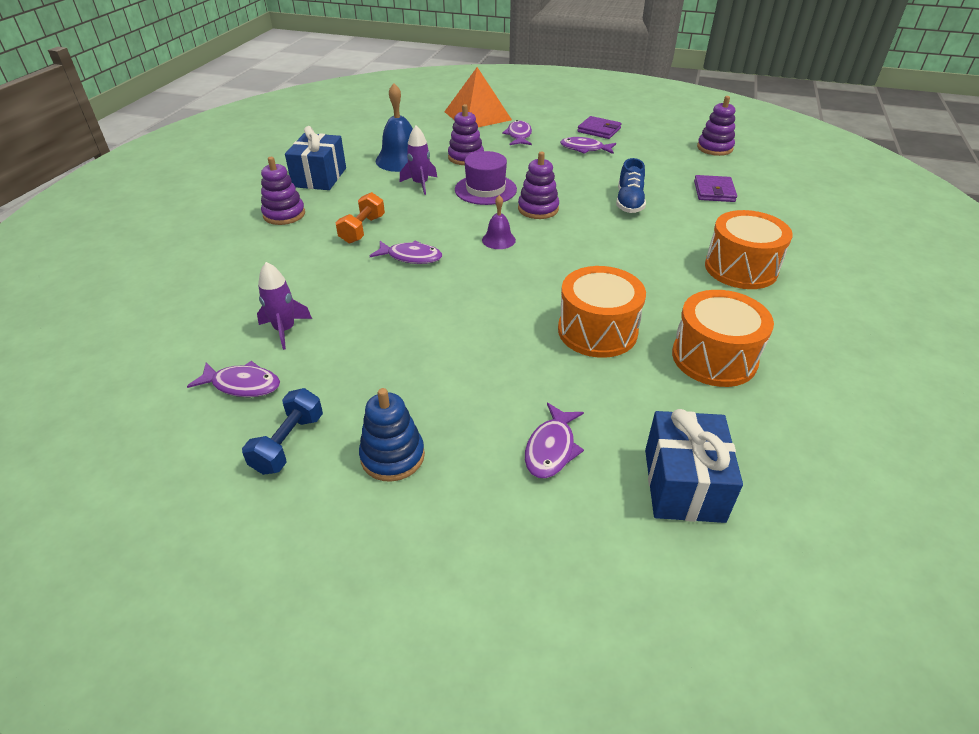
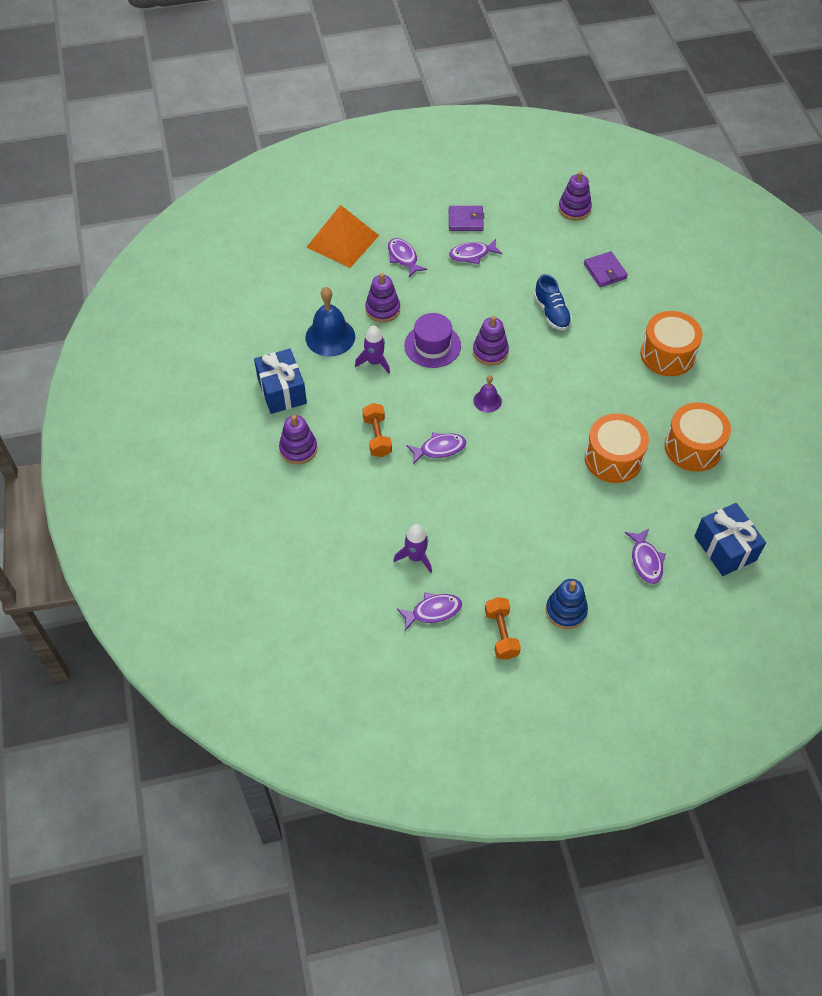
camera: 30 degrees left, 15 degrees up
blue dumbbell [242,388,323,475] -> orange dumbbell [485,597,521,660]

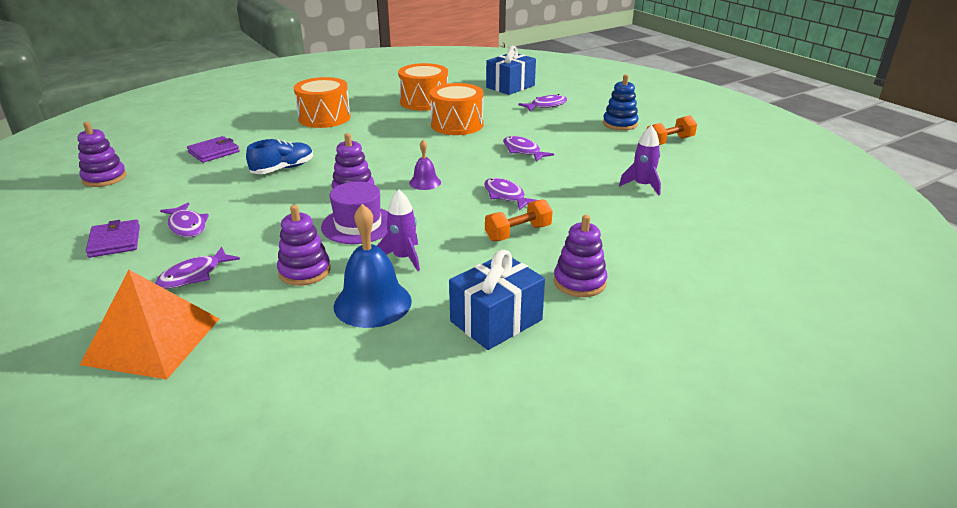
camera: 110 degrees left, 25 degrees down
purple fish [397,593,462,631] -> purple fish moved to [503,136,554,162]

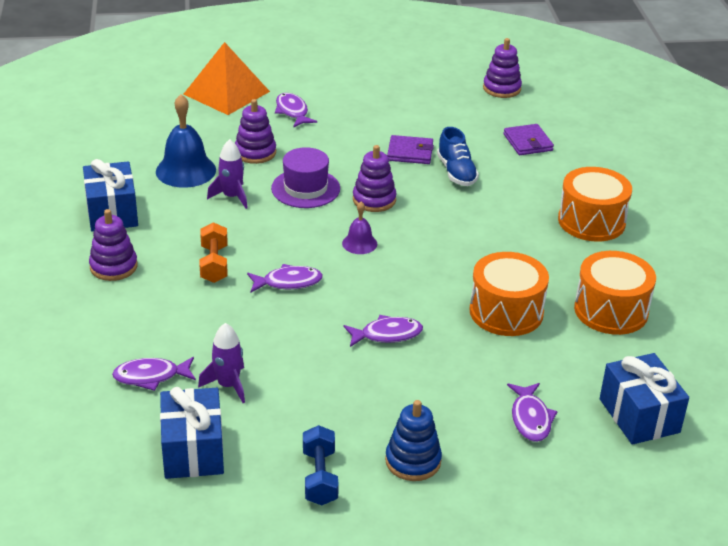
camera: 115 degrees right, 5 degrees up
purple wallet [86,220,140,258] -> purple wallet moved to [387,135,434,164]
purple fish [160,202,209,237] -> purple fish moved to [112,357,196,391]
orange dumbbell [647,115,697,145] -> blue dumbbell [303,425,339,505]
none -> blue gift [160,387,224,479]

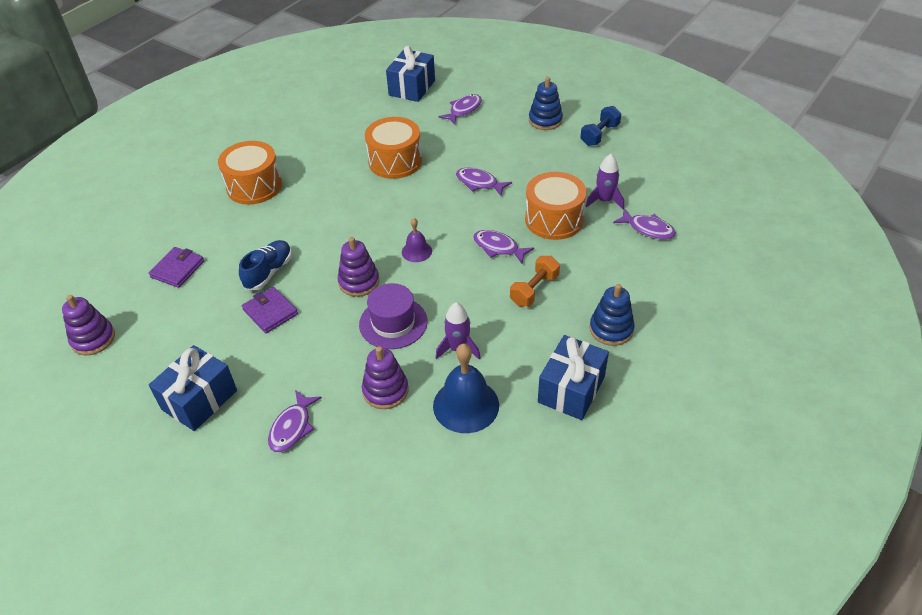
camera: 135 degrees left, 10 degrees up
purple stacking toy [89,209,138,281] -> blue stacking toy [590,284,635,346]
blue gift [160,387,224,479] -> blue gift moved to [149,345,237,431]
orange pyramid [183,42,270,115] -> none
orange drum [574,251,656,335] -> orange drum moved to [525,172,587,240]

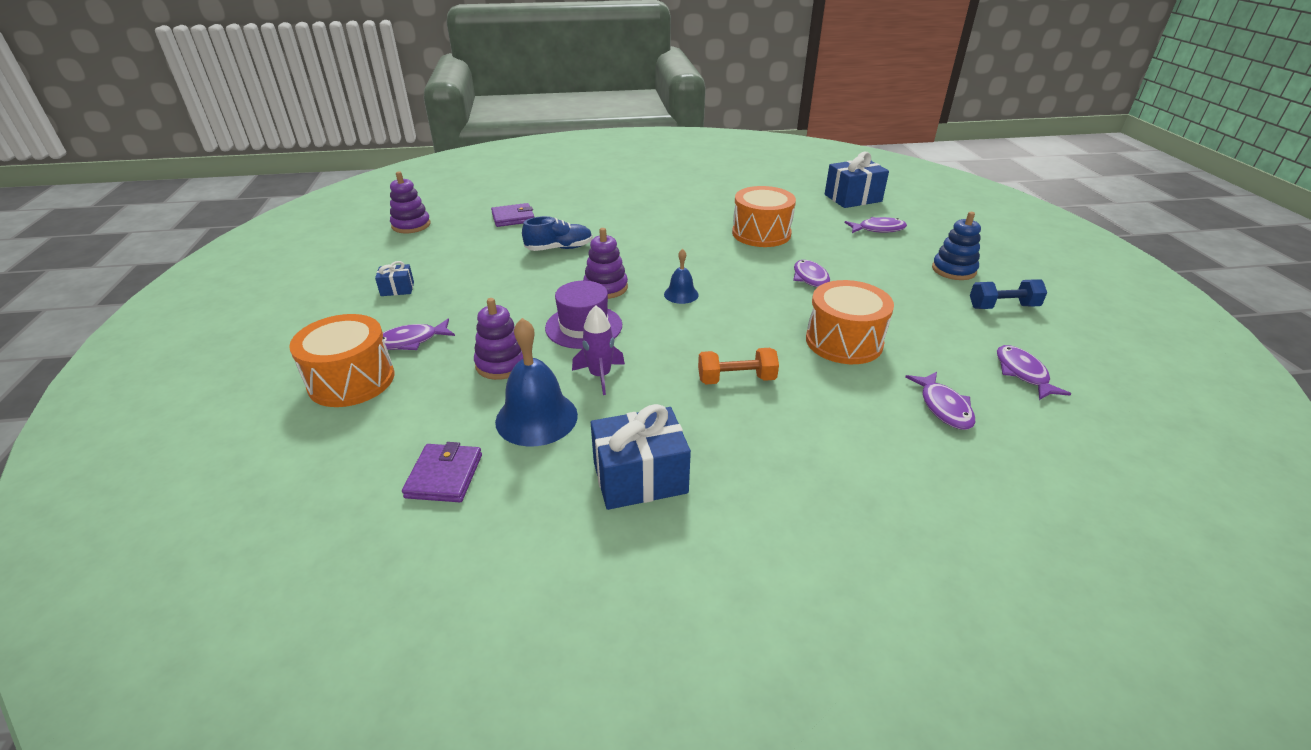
camera: 45 degrees right, 10 degrees down
blue gift [149,345,237,431] -> blue gift [375,261,414,296], size x0.52
orange drum [218,141,282,205] -> orange drum moved to [289,314,394,407]
purple wallet [242,287,298,333] -> purple wallet moved to [402,442,482,502]
purple bell [402,218,432,262] -> blue bell [664,249,699,304]
purple fish [473,230,534,264] -> purple fish moved to [997,345,1071,400]
purple rocket [585,154,624,209] -> none
blue stacking toy [590,284,635,346] -> none

